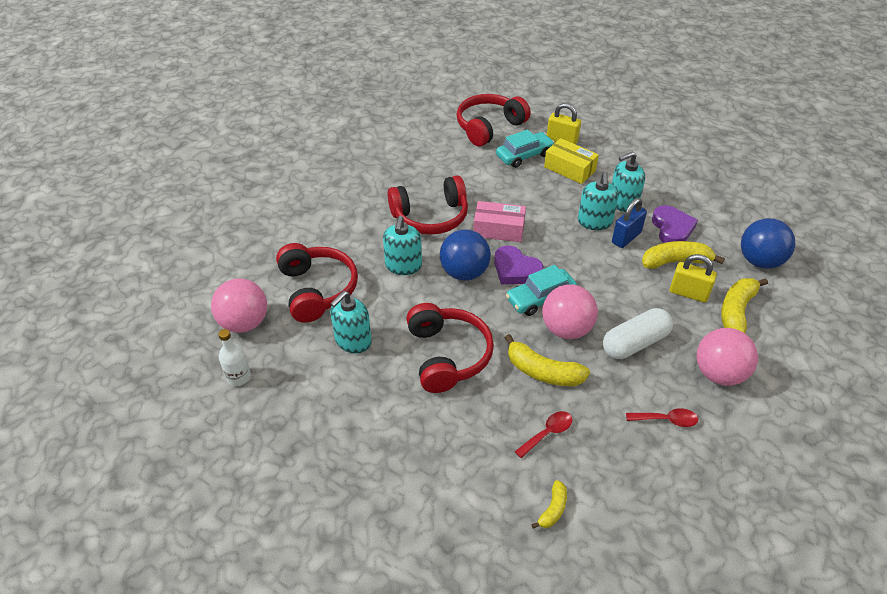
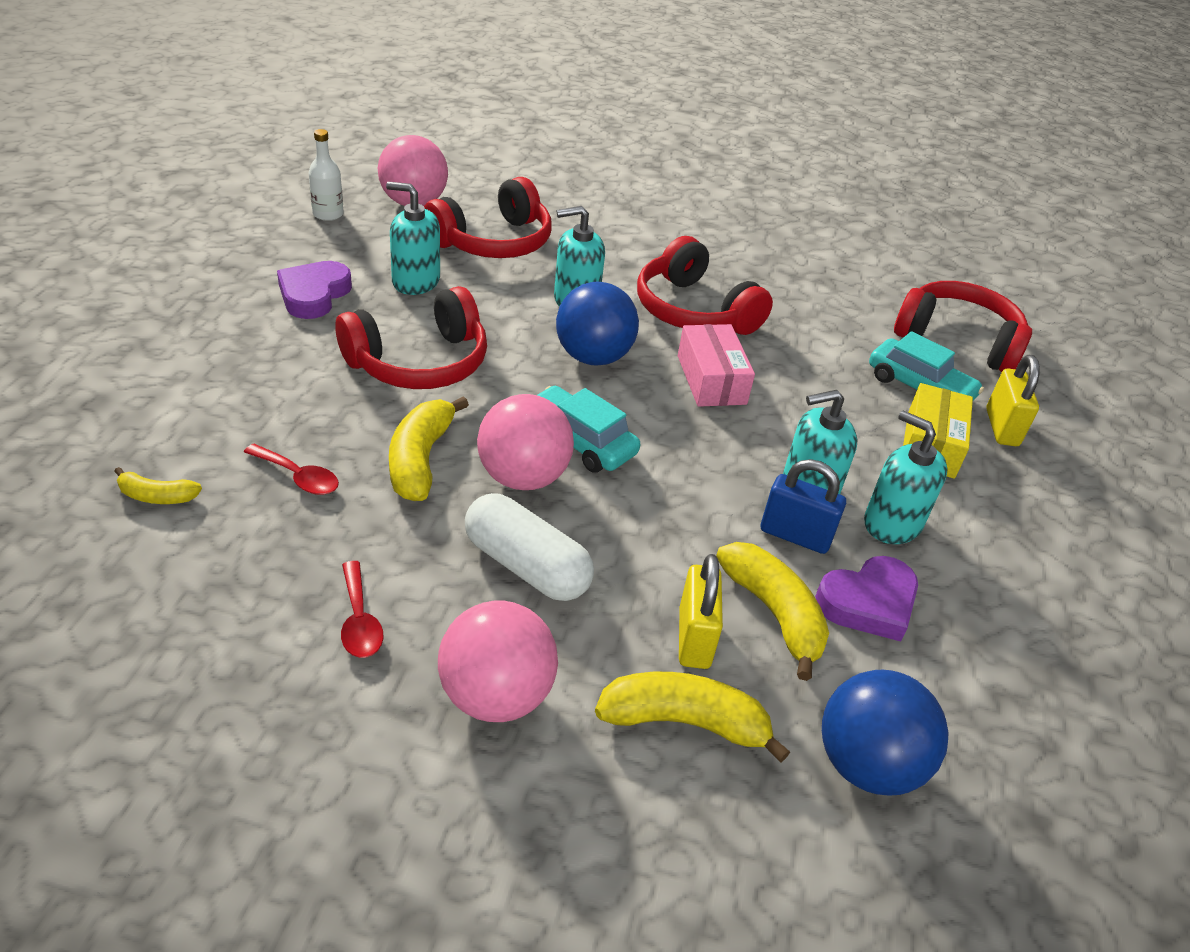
camera: 65 degrees right, 5 degrees down
purple heart [494,246,543,284] -> purple heart moved to [277,261,352,319]

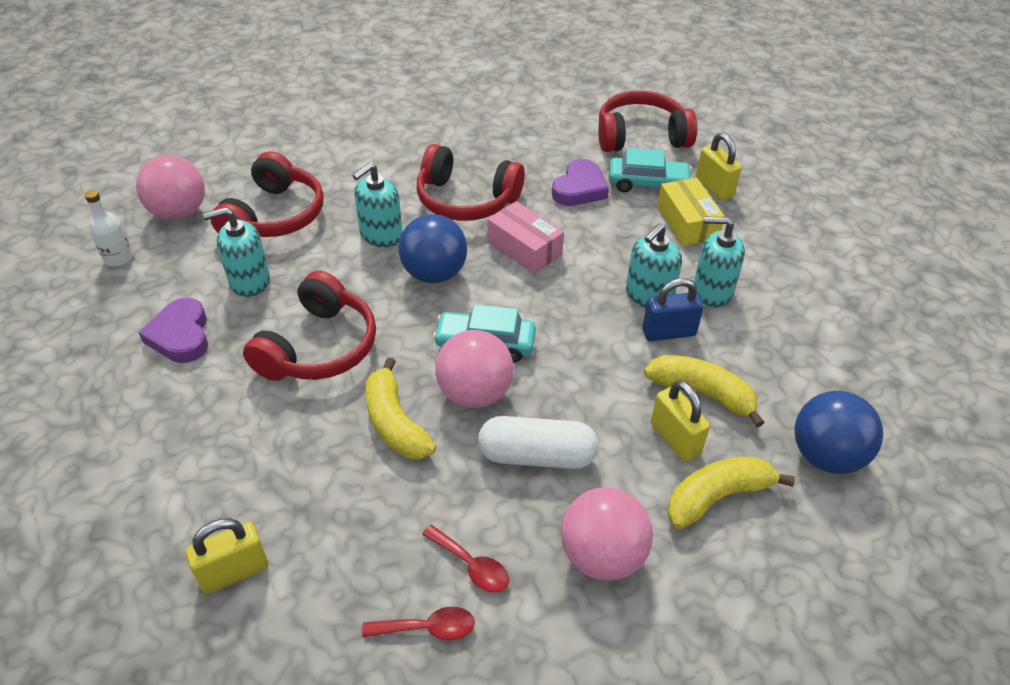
camera: 30 degrees left, 5 degrees up
yellow banana [114,467,202,504] -> yellow padlock [186,518,268,594]
red spoon [244,444,339,495] -> red spoon moved to [362,607,475,640]
purple heart [815,556,918,642] -> purple heart moved to [552,159,609,206]

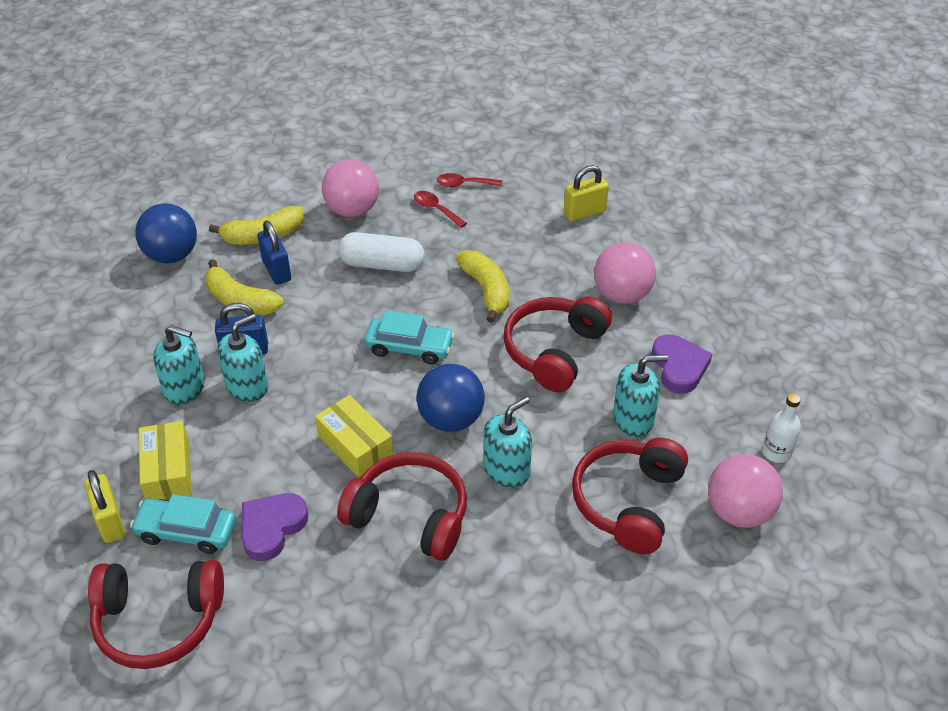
camera: 175 degrees left, 0 degrees up
pink ball [435,330,514,408] -> pink ball moved to [594,242,656,304]
pink box [487,201,564,274] -> yellow box [315,395,393,477]
yellow padlock [651,380,710,462] -> blue padlock [258,221,291,285]

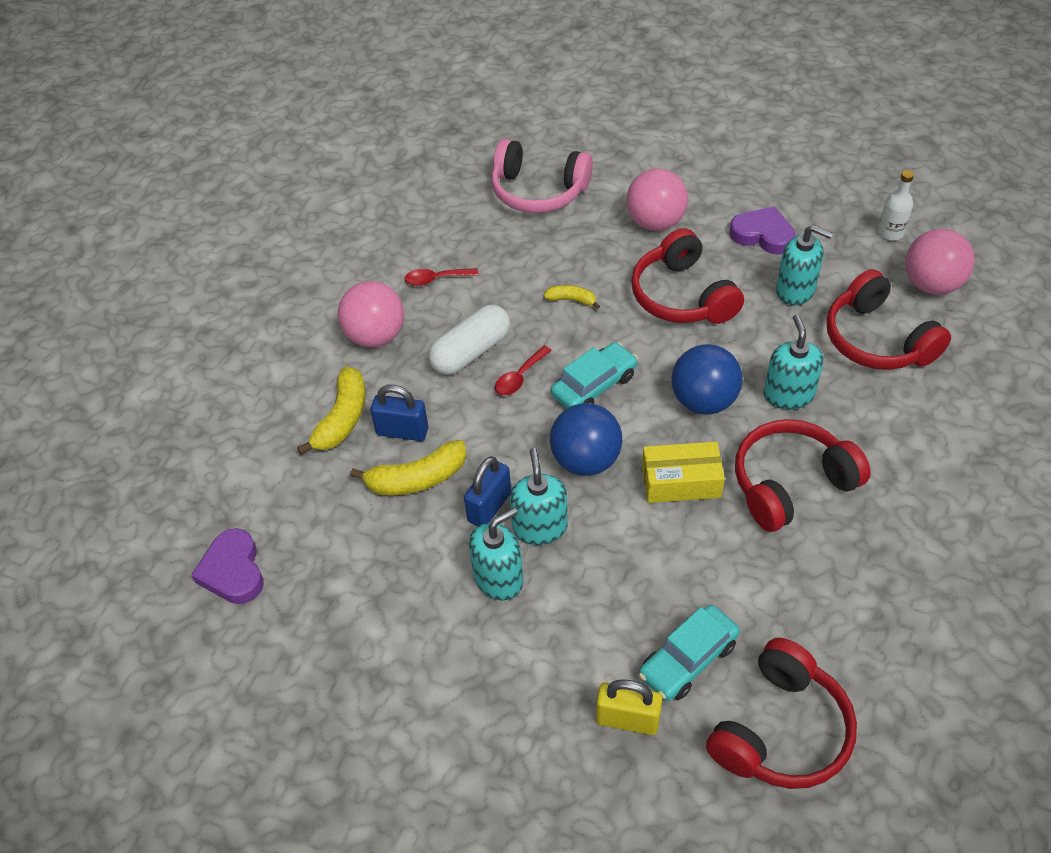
camera: 50 degrees left, 5 degrees up
blue ball [135,203,197,263] -> blue ball moved to [550,403,622,476]
yellow box [139,421,192,500] -> none
purple heart [241,493,309,561] -> purple heart moved to [191,528,264,604]
red spoon [437,173,502,187] -> red spoon moved to [495,346,552,396]
yellow banana [455,250,509,323] -> yellow banana [544,285,600,309], size x0.55
yellow padlock [564,165,609,221] -> pink headphones [491,139,593,213]
turquoise soap dispenser [613,355,668,437] -> turquoise soap dispenser turned 90 degrees clockwise [776,225,833,306]

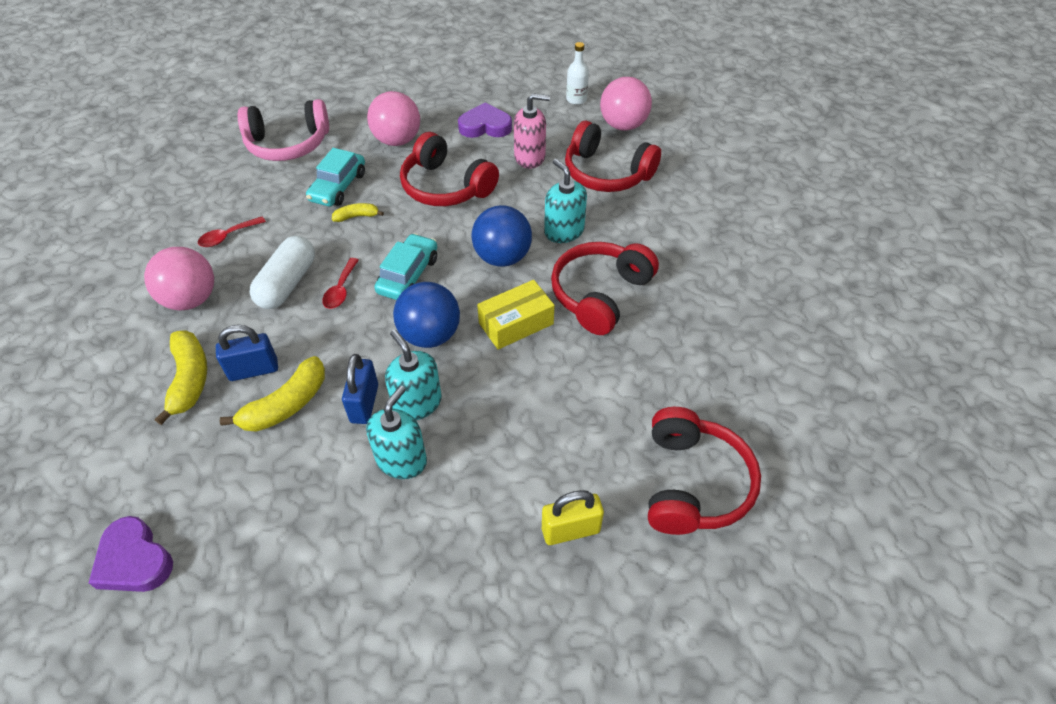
camera: 30 degrees left, 0 degrees up
turquoise car [639,605,740,701] -> turquoise car moved to [306,148,365,206]
turquoise soap dispenser [776,225,833,306] -> pink soap dispenser [514,93,550,169]

